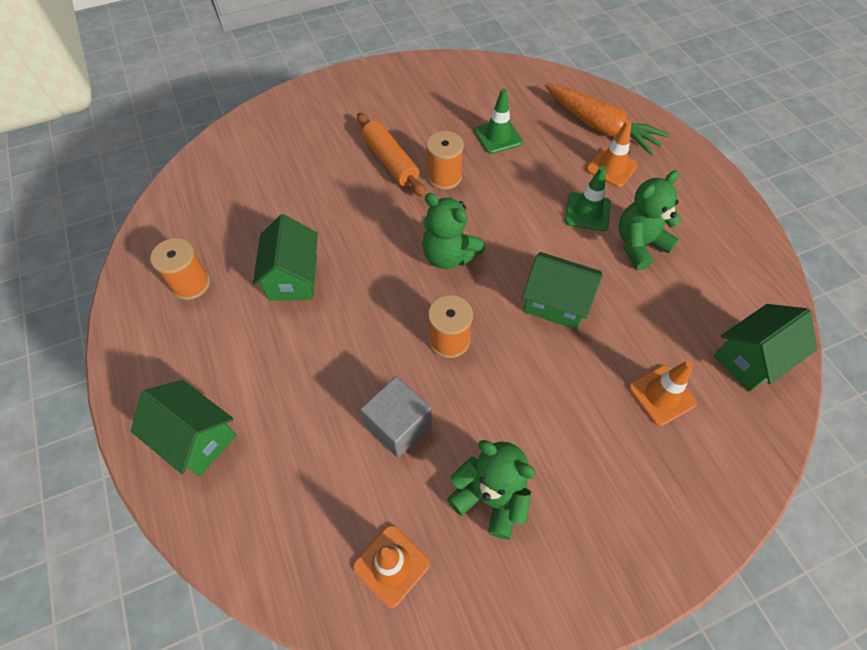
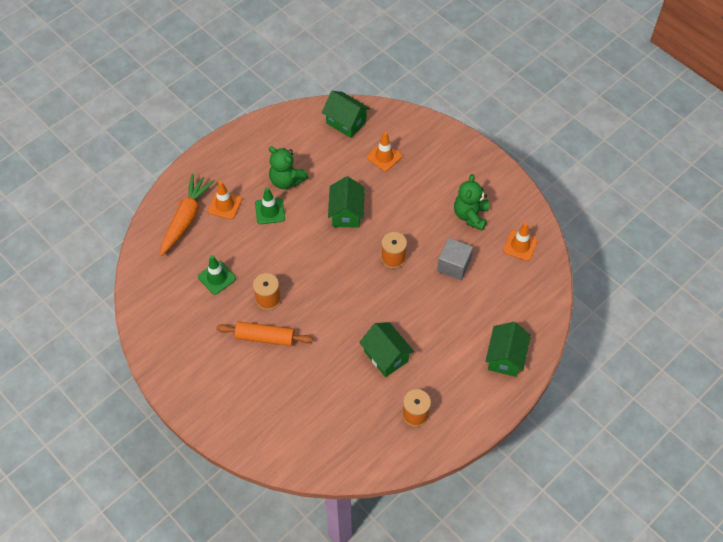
camera: 110 degrees left, 0 degrees up
green house [253,214,318,301] -> green house turned 75 degrees clockwise [359,322,414,377]
orange rolling pin [357,113,426,197] -> orange rolling pin turned 60 degrees clockwise [217,322,313,346]
green teddy bear [422,193,485,269] -> none

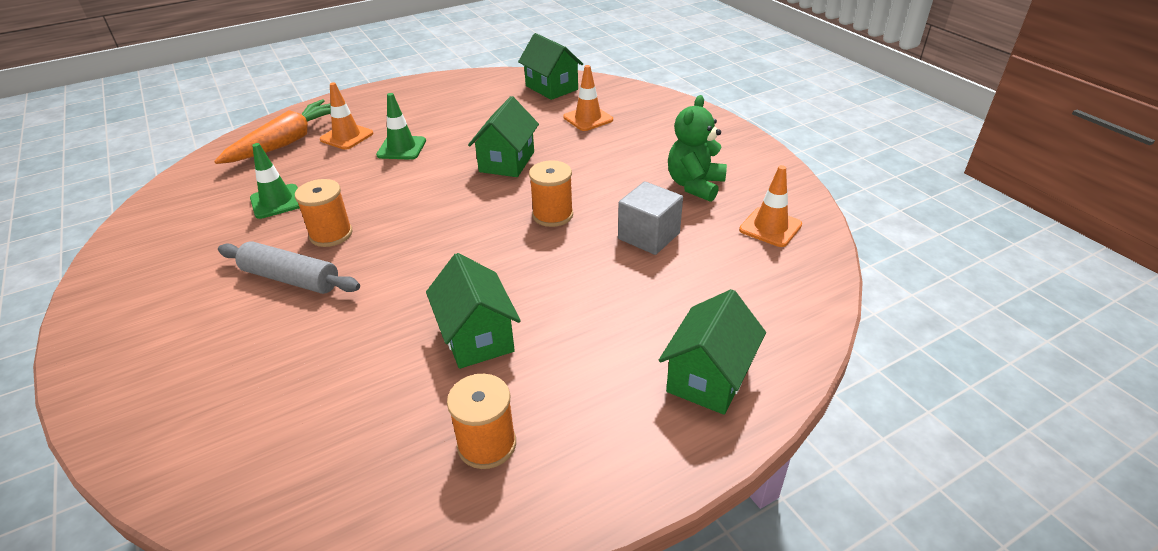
camera: 15 degrees right, 20 degrees down
orange rolling pin [217,322,313,346] -> grey rolling pin [218,241,360,294]
green teddy bear [269,146,308,189] -> none

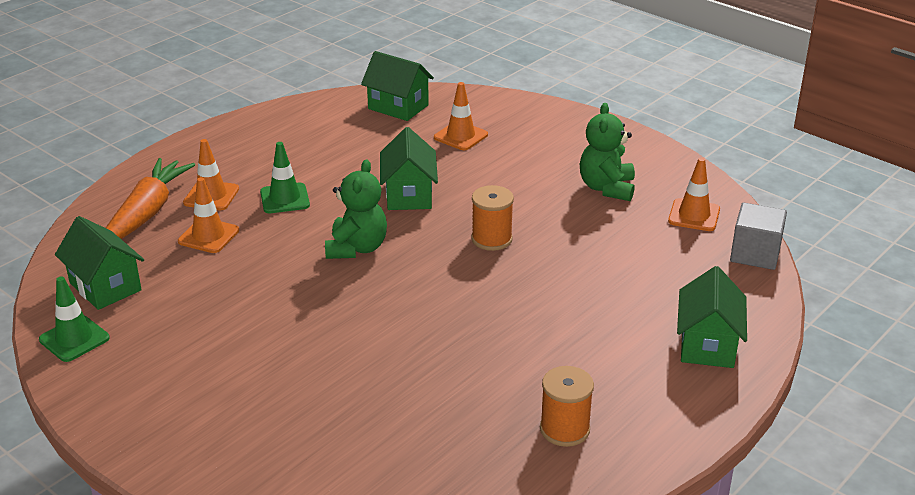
camera: 20 degrees left, 5 degrees down
grey rolling pin [218,241,360,294] -> none
green traffic cone [250,143,300,219] -> green traffic cone moved to [39,276,110,362]
orange spool [295,179,353,247] -> none
green house [426,253,521,369] -> green house moved to [55,216,144,310]
grey cube [618,181,683,255] -> grey cube moved to [730,203,787,270]
none -> orange traffic cone [178,177,239,253]
none -> green teddy bear [325,159,387,259]

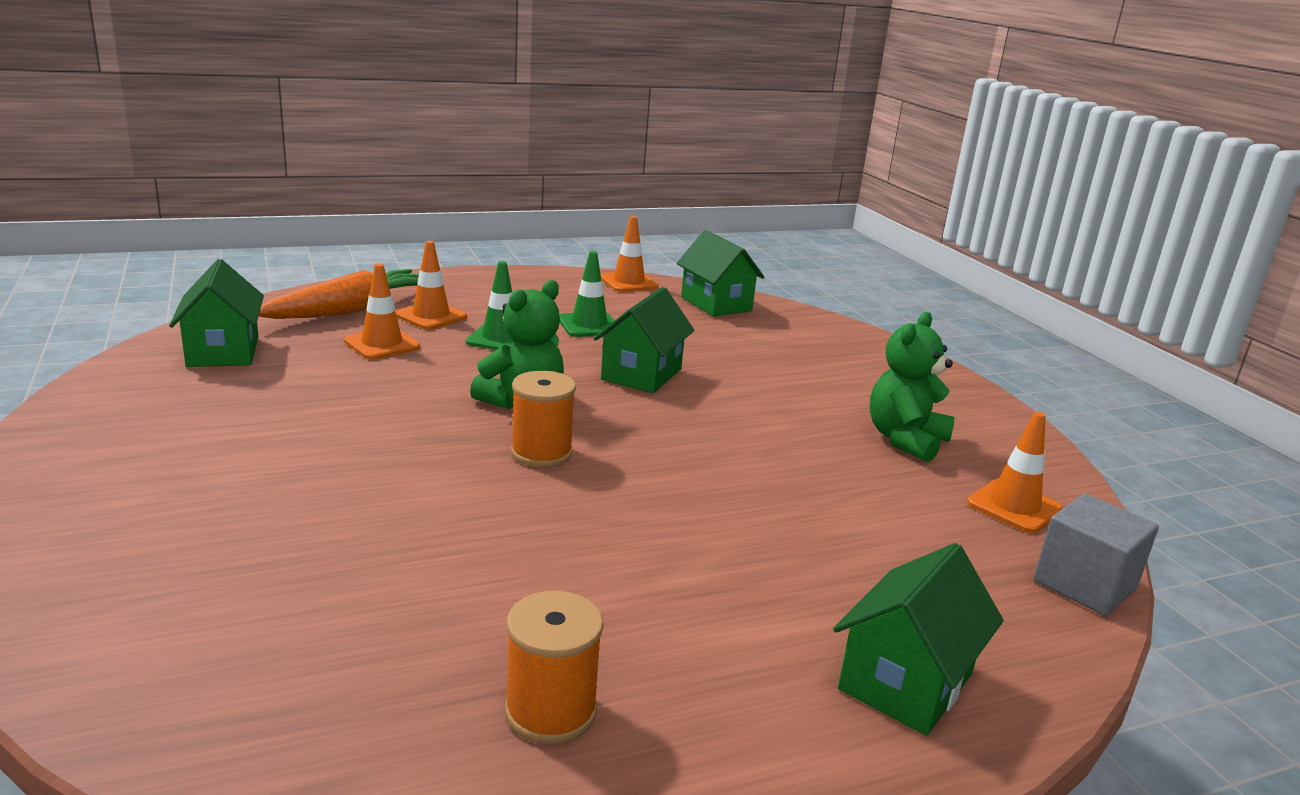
camera: 25 degrees right, 10 degrees down
green traffic cone [39,276,110,362] -> green traffic cone moved to [559,251,614,337]
orange traffic cone [434,82,488,150] -> orange traffic cone moved to [601,216,659,292]
orange spool [471,185,514,251] -> orange spool moved to [511,371,576,467]

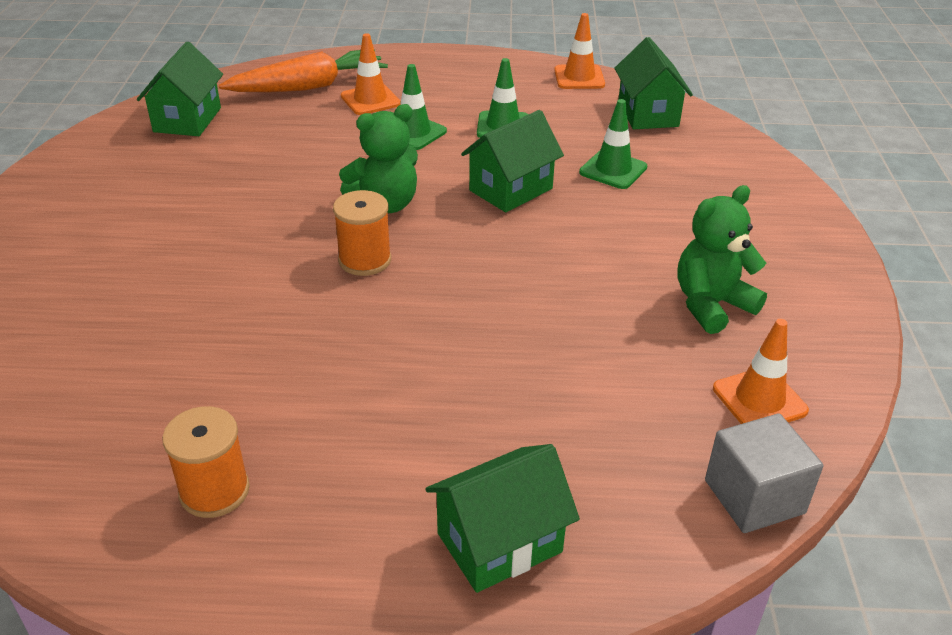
camera: 25 degrees right, 15 degrees up
orange traffic cone [344,264,420,359] -> none
none -> green traffic cone [579,99,647,189]

